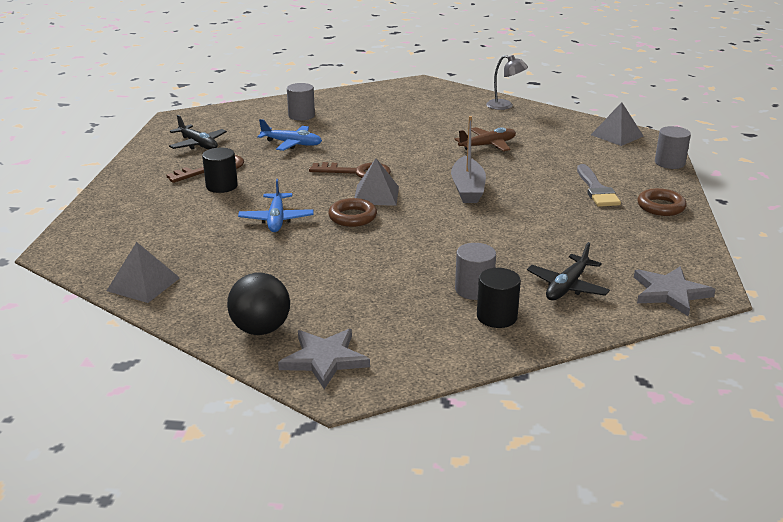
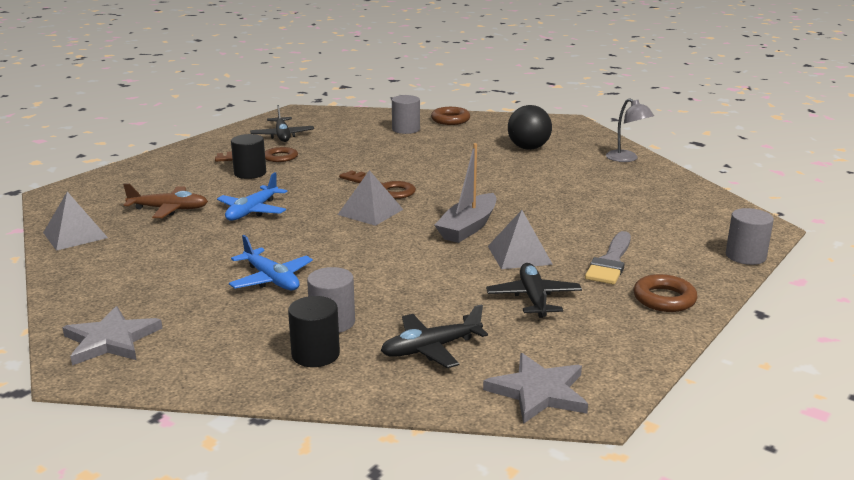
camera: 30 degrees right, 5 degrees down
black ball [227,273,290,335] -> black ball moved to [508,105,552,150]
blue plane [257,119,322,151] -> blue plane moved to [229,235,313,291]
brown ring [328,198,377,227] -> brown ring moved to [431,107,470,125]
brown plane [455,127,516,151] -> brown plane moved to [123,183,208,218]
grey pyramid [591,102,644,146] -> grey pyramid moved to [488,210,553,269]
none -> black plane [486,263,582,318]

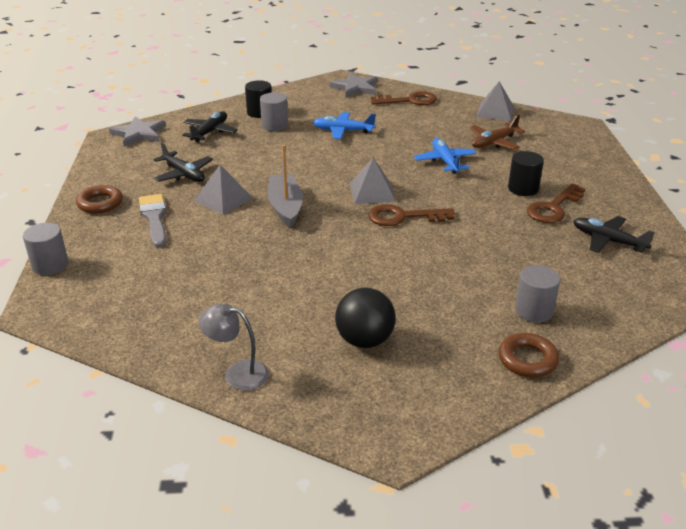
camera: 140 degrees right, 10 degrees up
none -> brown key [371,91,437,105]

